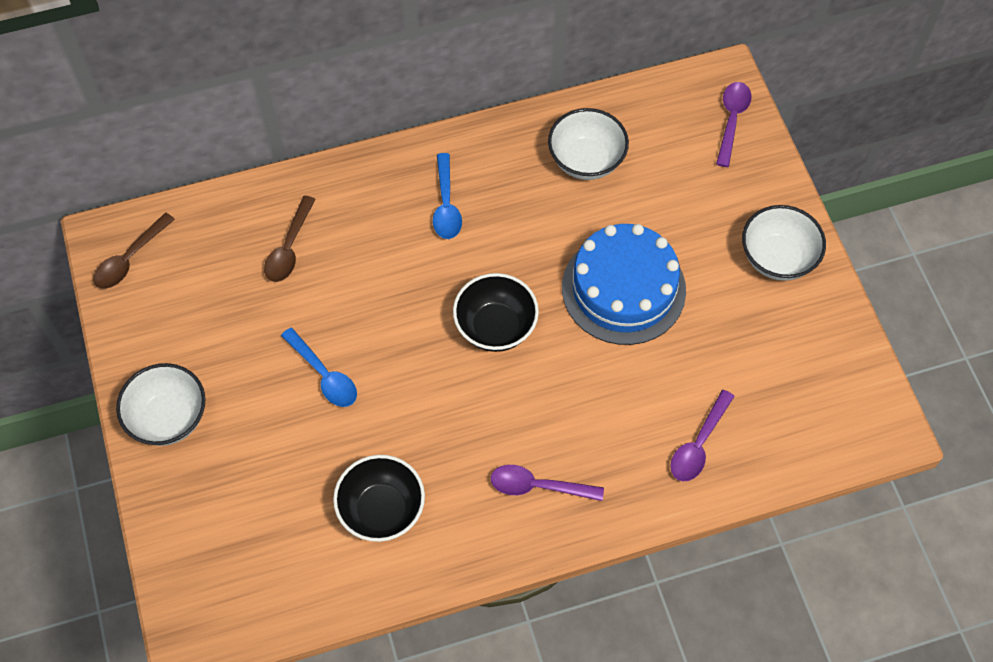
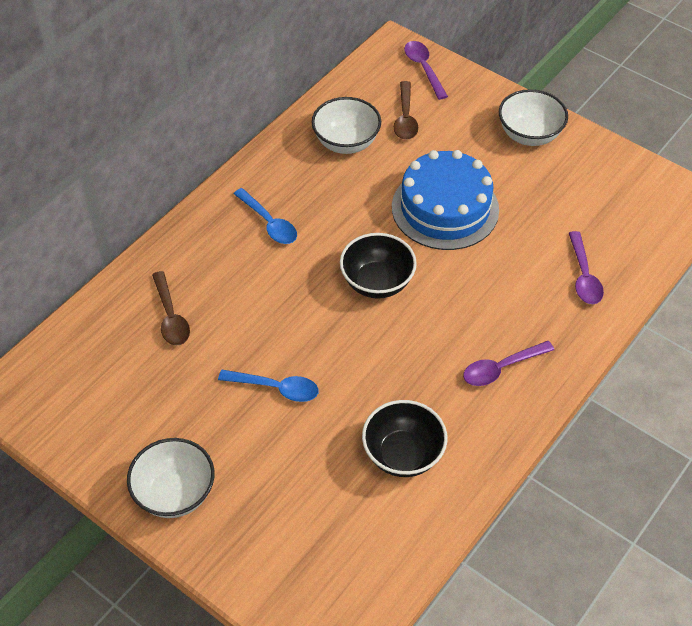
camera: 35 degrees left, 10 degrees down
brown spoon [93,213,175,289] -> brown spoon moved to [394,81,418,140]

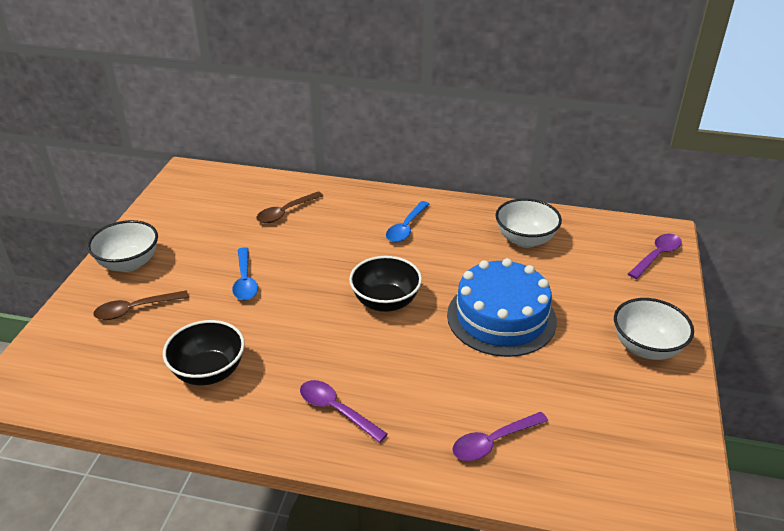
camera: 65 degrees right, 15 degrees down
brown spoon [394,81,418,140] -> brown spoon moved to [93,290,189,320]

